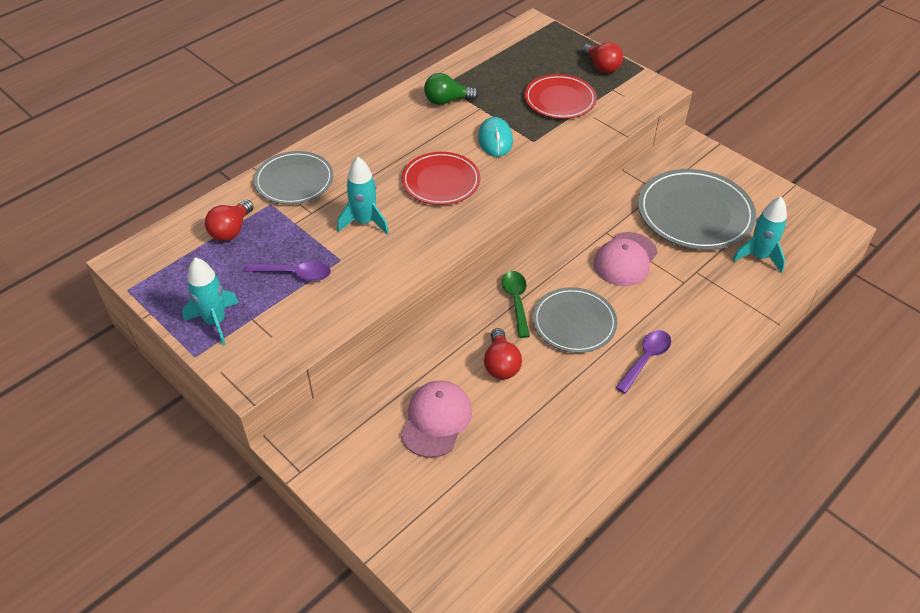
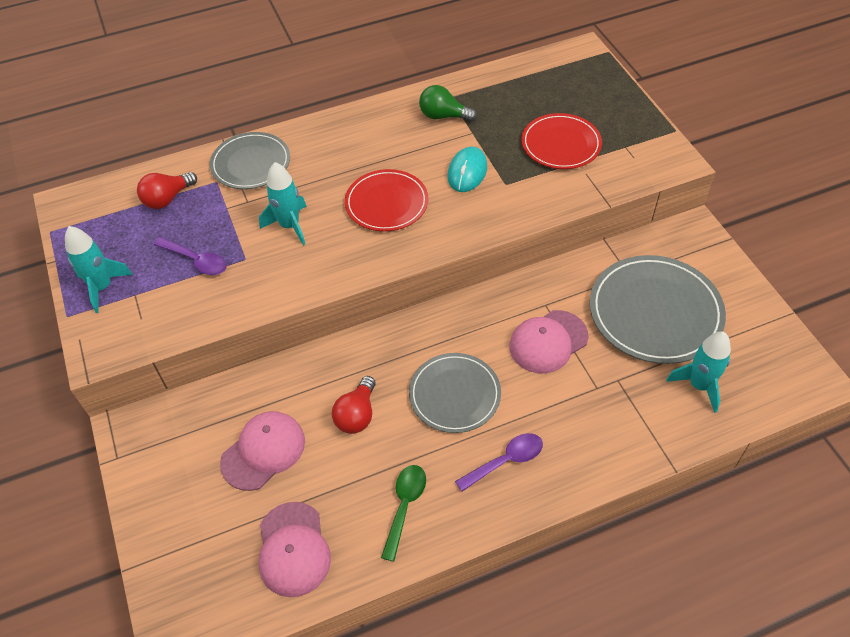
camera: 25 degrees right, 5 degrees up
green spoon [502,271,530,338] -> green spoon moved to [381,465,426,562]
red light bulb [582,42,623,73] -> none
none -> pink cap [258,502,331,597]

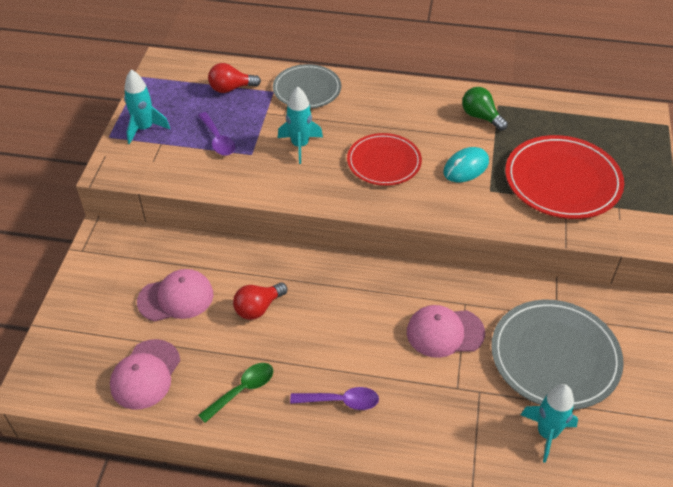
camera: 30 degrees right, 5 degrees down
grey plate [409,353,501,433] -> none
red plate [522,113,602,169] -> red plate [505,135,624,219], size x1.53

